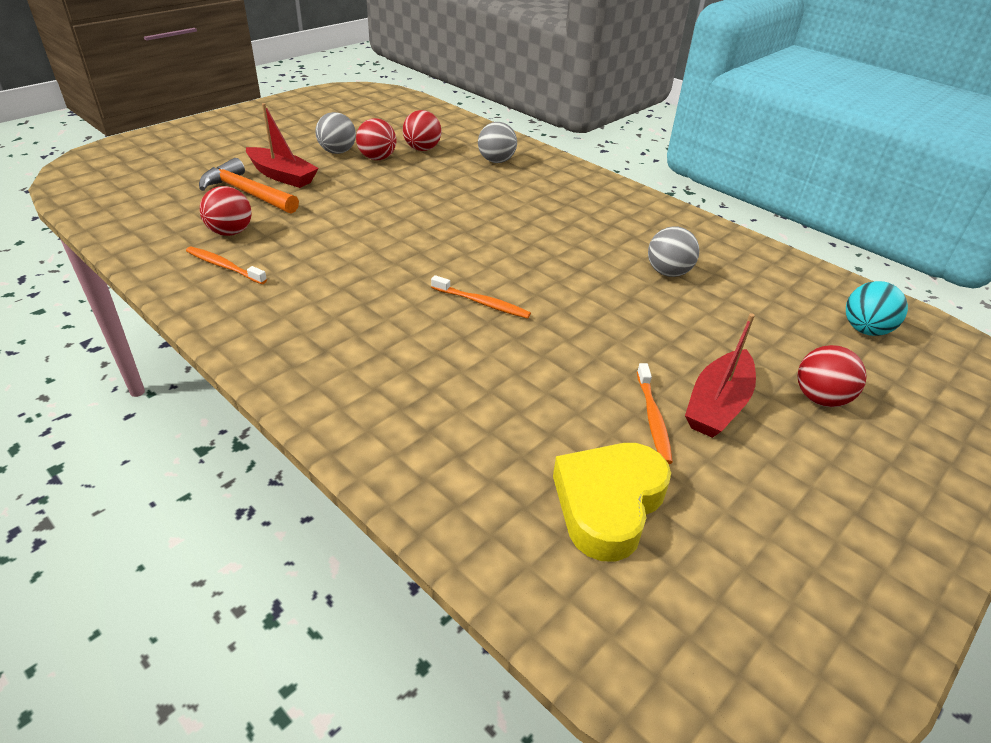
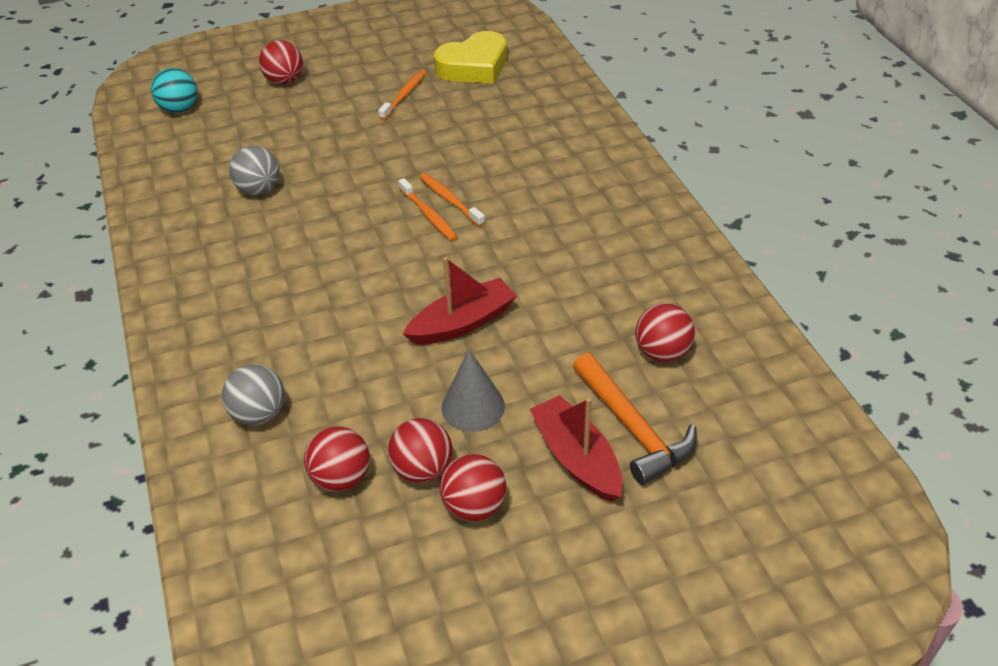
camera: 150 degrees left, 5 degrees up
orange toothbrush [186,247,267,284] -> orange toothbrush moved to [398,178,458,241]
grey ball [316,112,356,154] -> red ball [440,454,506,521]
red boat [685,313,756,438] -> red boat moved to [403,257,517,345]
none -> grey cone [442,349,505,432]

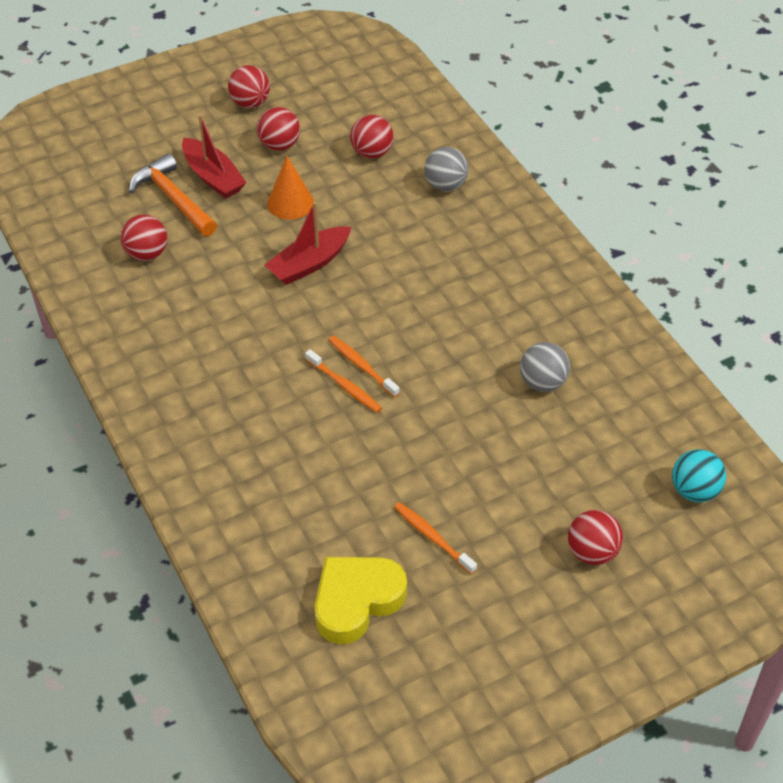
camera: 170 degrees right, 5 degrees up
orange toothbrush [378,70,427,120] -> orange toothbrush turned 120 degrees clockwise [394,502,477,574]
red ball [388,418,453,483] -> red ball moved to [228,65,270,108]
grey cone [442,349,505,432] -> orange cone [267,156,314,220]

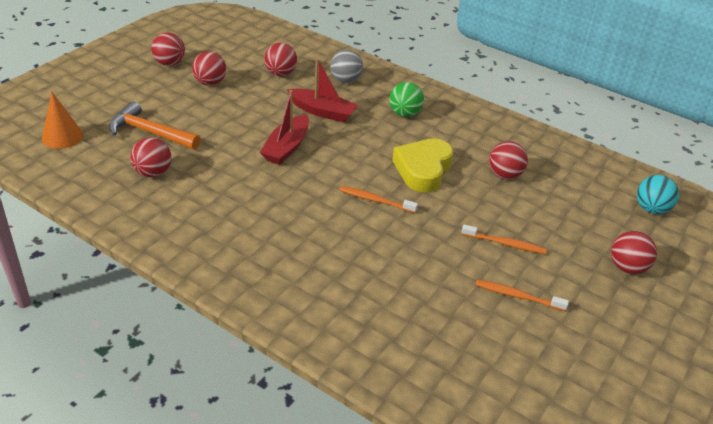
camera: 30 degrees left, 10 degrees down
red boat [182,114,247,199] -> red boat moved to [287,58,358,122]
orange cone [267,156,314,220] -> orange cone moved to [42,92,83,149]
orange toothbrush [305,349,382,413] -> orange toothbrush moved to [461,224,547,254]
yellow heart [315,557,407,644] -> yellow heart moved to [392,138,454,192]
grey ball [520,342,570,392] -> red ball [489,141,528,179]
none -> green ball [389,82,424,117]

